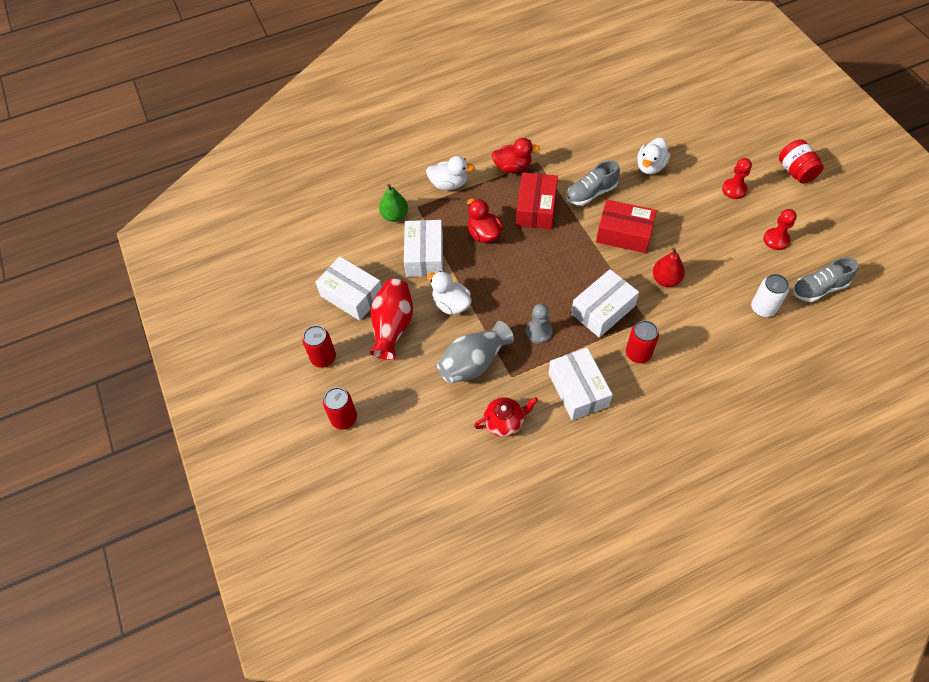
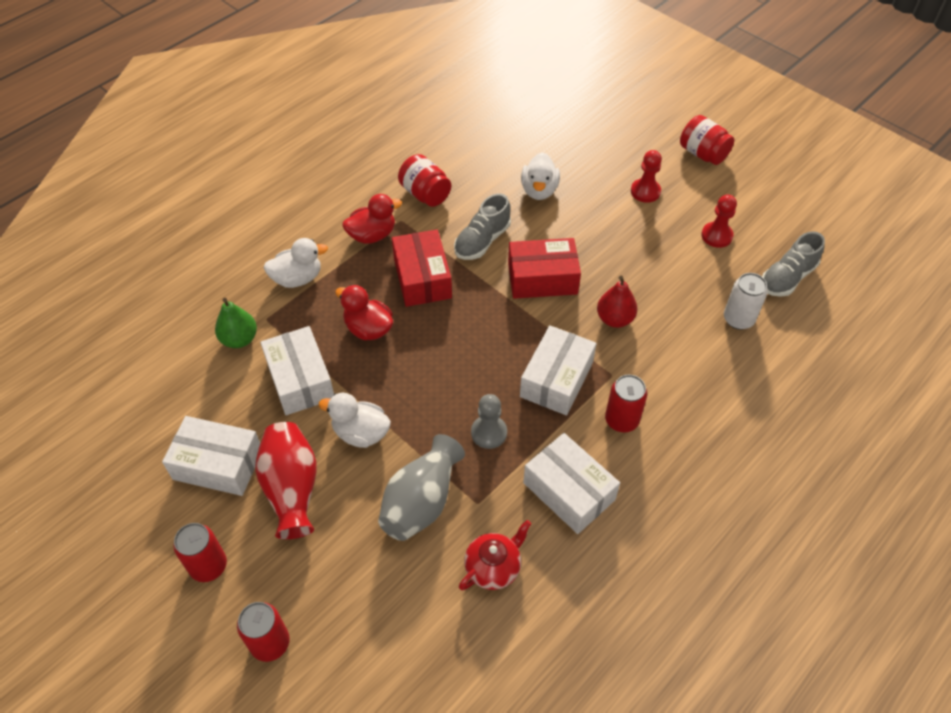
camera: 25 degrees left, 5 degrees down
none -> red jar [398,154,451,207]

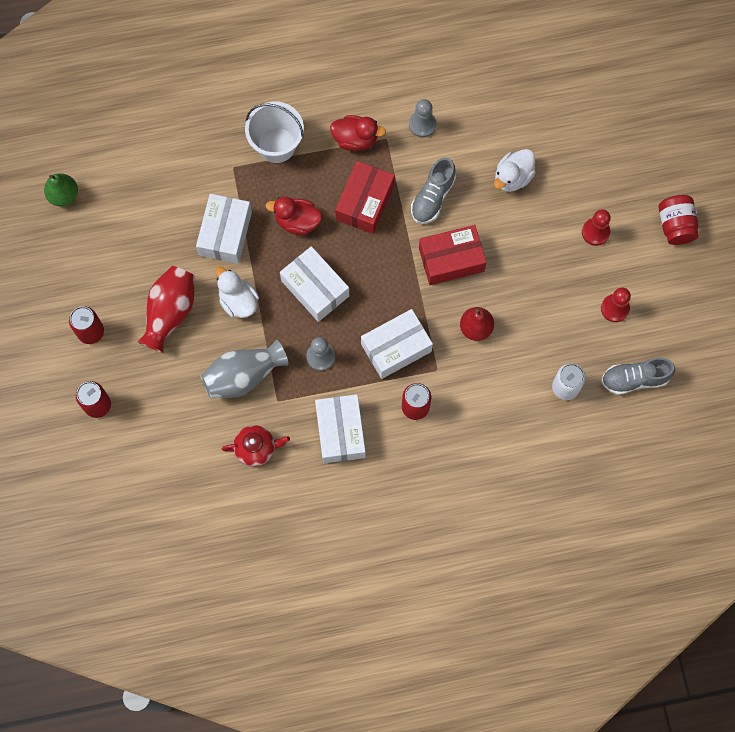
camera: 35 degrees right, 20 degrees up
white box [162,416,260,496] -> white box moved to [280,246,349,322]
green pear [215,298,257,348] -> green pear moved to [44,174,78,207]
white duck [264,238,328,288] -> white bucket [245,101,304,163]
red duck [335,285,393,340] -> red duck turned 60 degrees counterclockwise [266,196,322,236]
red jar [398,154,451,207] -> grey pawn [409,99,436,138]
grey shoe [454,193,511,260] -> grey shoe turned 45 degrees counterclockwise [411,157,456,224]
red box [508,238,581,299] -> red box turned 45 degrees counterclockwise [419,225,487,285]

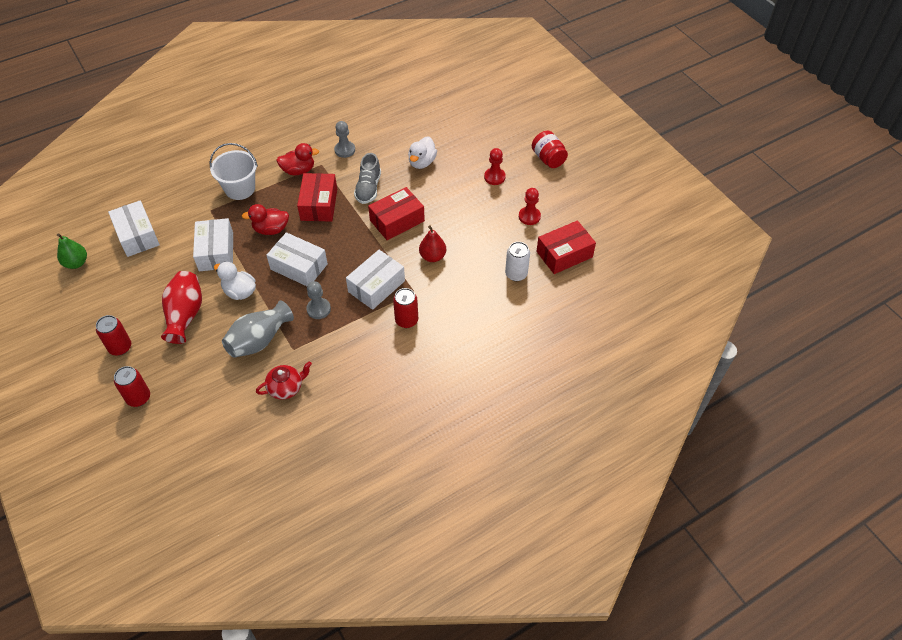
camera: 20 degrees left, 20 degrees down
white box [315,394,366,463] -> white box moved to [108,200,160,257]
grey shoe [601,358,675,395] -> red box [536,220,596,274]

